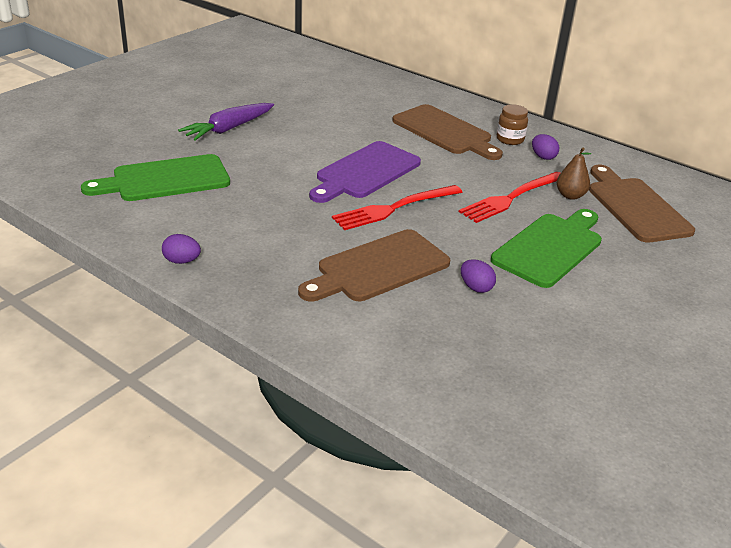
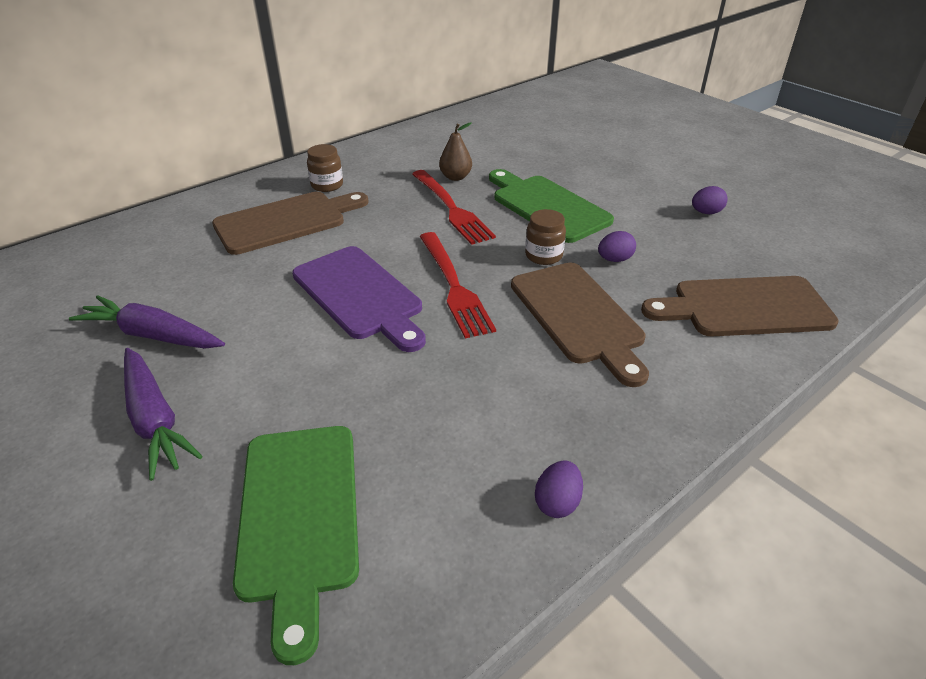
camera: 75 degrees left, 5 degrees up
purple egg [532,134,559,160] -> purple egg moved to [692,186,728,214]
brown cutting board [589,165,695,243] -> brown cutting board moved to [641,276,839,336]
none -> purple carrot [69,295,225,349]
none -> brown jar [525,209,566,265]

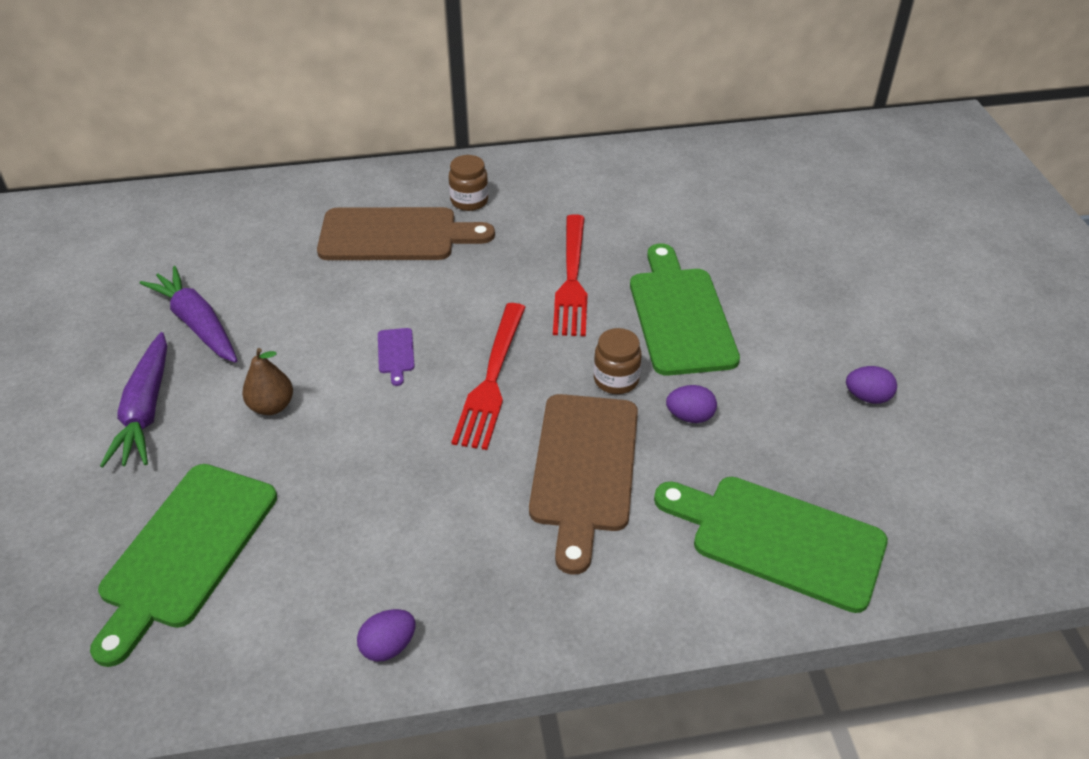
camera: 30 degrees right, 5 degrees up
purple cutting board [292,246,426,352] -> purple cutting board [378,328,415,386], size x0.40
brown pear [439,122,472,181] -> brown pear moved to [242,348,293,415]
brown cutting board [641,276,839,336] -> green cutting board [654,477,888,613]

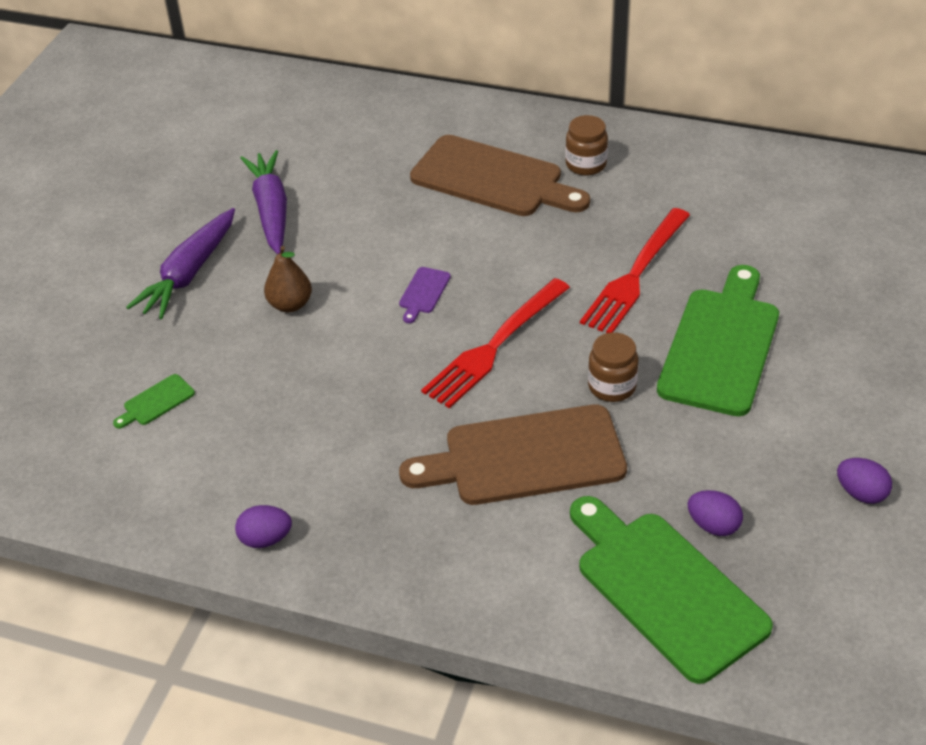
camera: 30 degrees right, 0 degrees up
green cutting board [90,464,277,667] -> green cutting board [113,374,195,429], size x0.40
brown cutting board [529,394,638,575] -> brown cutting board turned 45 degrees clockwise [399,404,627,505]
purple egg [666,385,717,423] -> purple egg moved to [688,490,743,536]

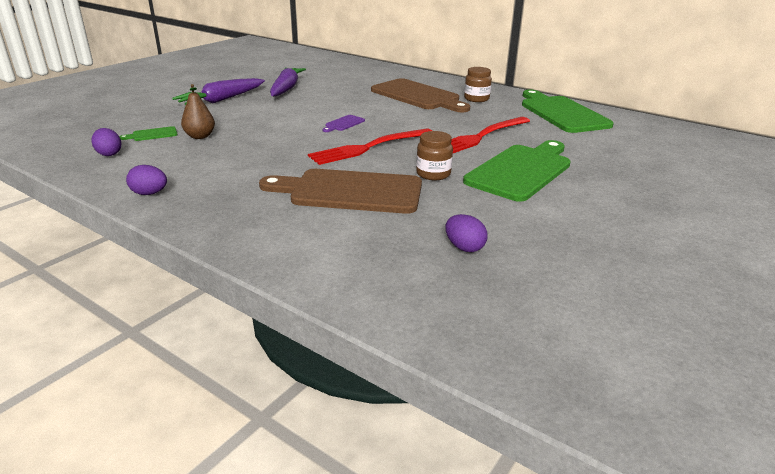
camera: 15 degrees right, 15 degrees down
brown pear [264,246,312,312] -> brown pear moved to [181,84,215,139]
green cutting board [570,496,773,684] -> green cutting board moved to [522,89,614,133]
purple egg [837,458,892,504] -> purple egg moved to [91,128,121,156]

